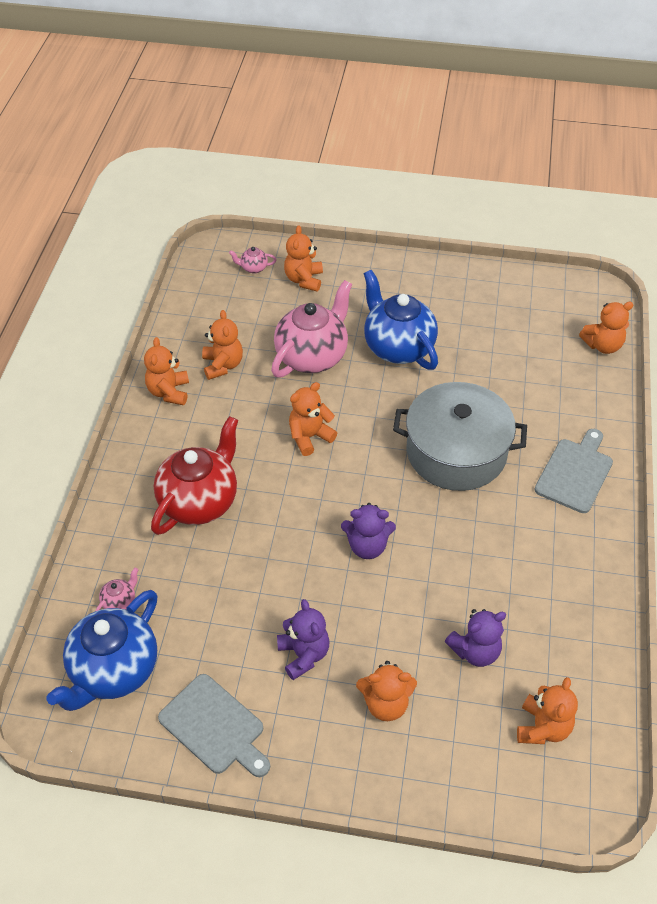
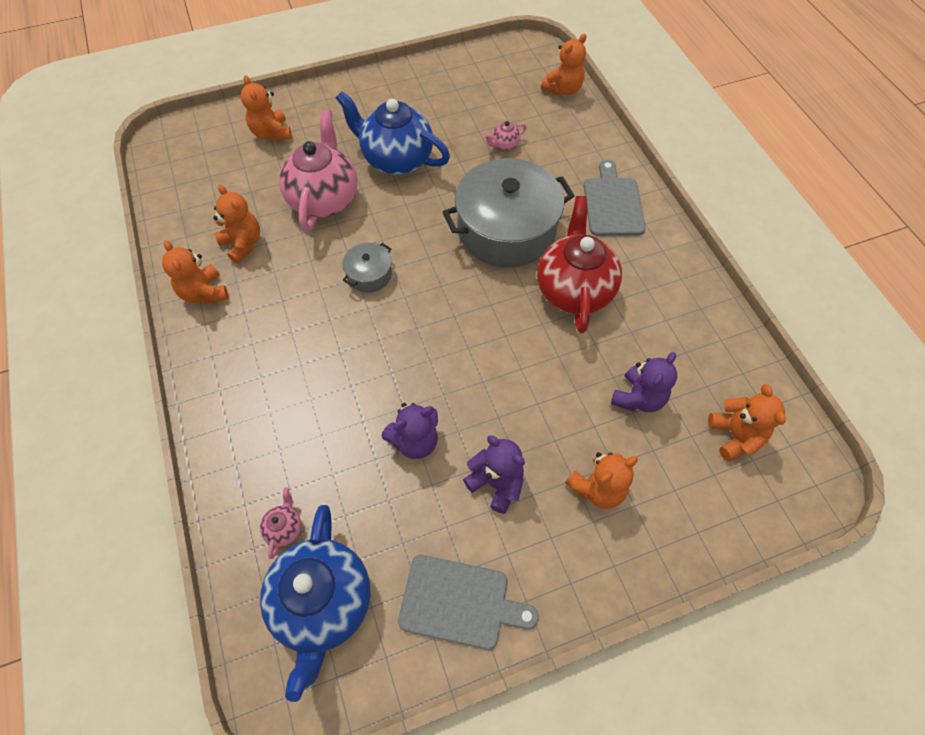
camera: 30 degrees left, 10 degrees up
red teapot [151,416,238,535] -> red teapot moved to [537,196,622,333]
pink teapot [229,247,277,274] -> pink teapot moved to [484,121,527,150]
orange teddy bear [289,382,337,456] -> grey pot [342,243,392,293]
purple teddy bear [341,503,396,559] -> purple teddy bear moved to [382,403,438,459]

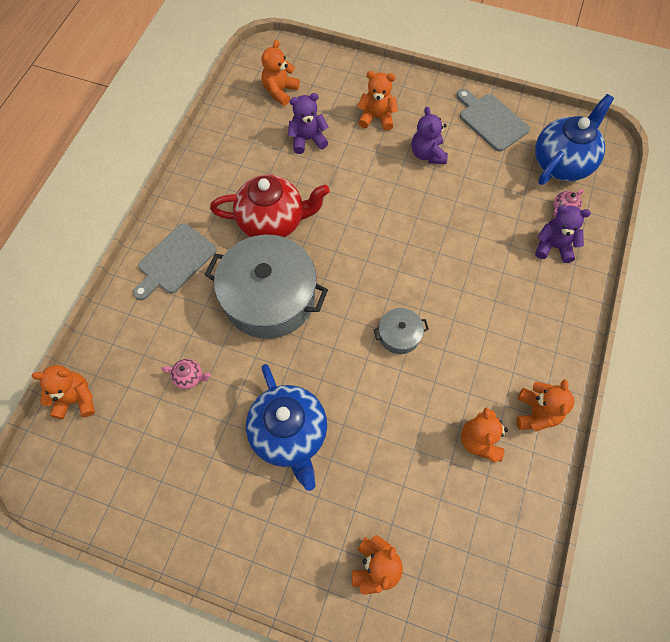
camera: 140 degrees left, 5 degrees up
pink teapot [279,110,358,232] -> none
purple teddy bear [382,403,438,459] -> purple teddy bear moved to [535,206,591,263]
red teapot [537,196,622,333] -> red teapot turned 135 degrees counterclockwise [210,175,330,237]

